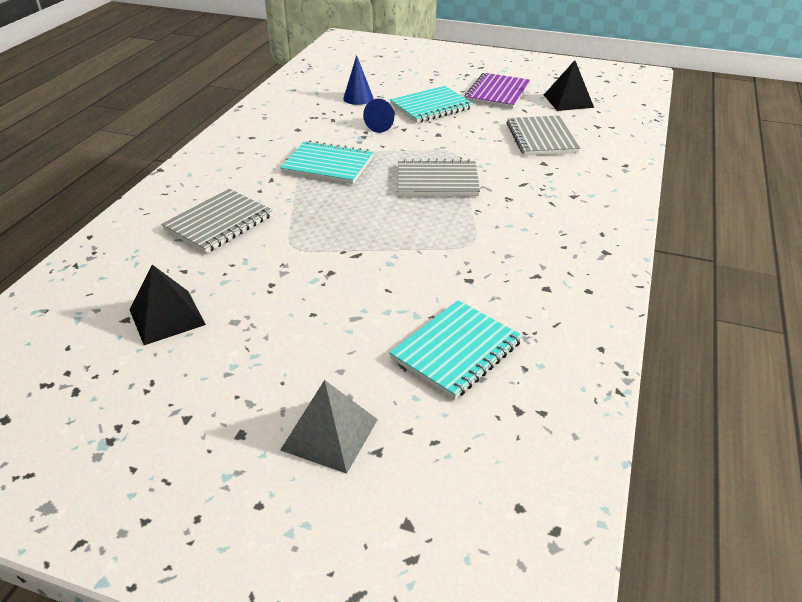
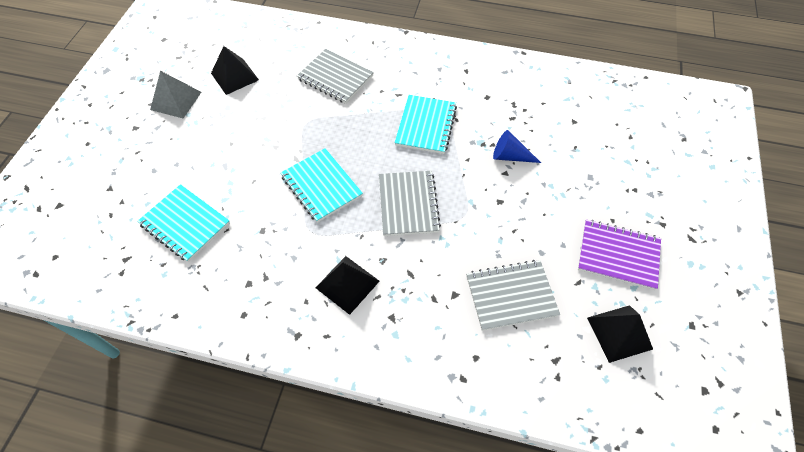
camera: 85 degrees right, 20 degrees up
grey pyramid [280,380,378,474] -> grey pyramid moved to [150,71,201,118]
blue cone [343,55,373,105] -> none
turquoise notebook [390,86,474,123] -> turquoise notebook moved to [281,148,363,223]
none -> black pyramid [316,256,379,315]

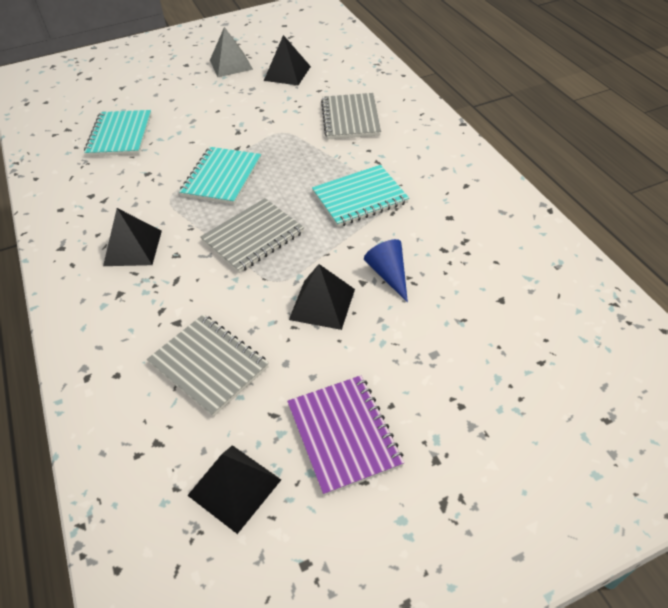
camera: 55 degrees right, 10 degrees down
none -> black pyramid [289,264,355,330]

